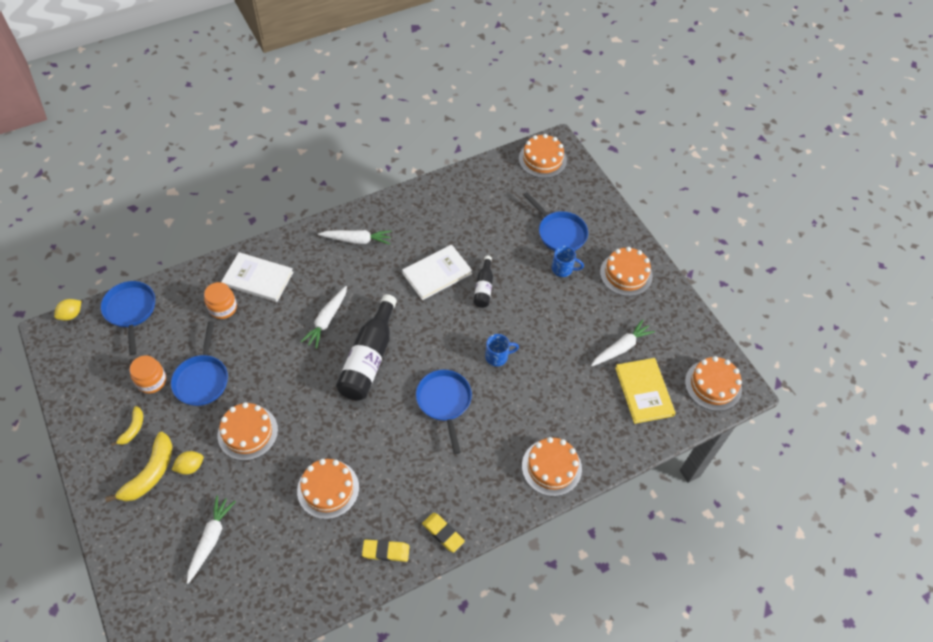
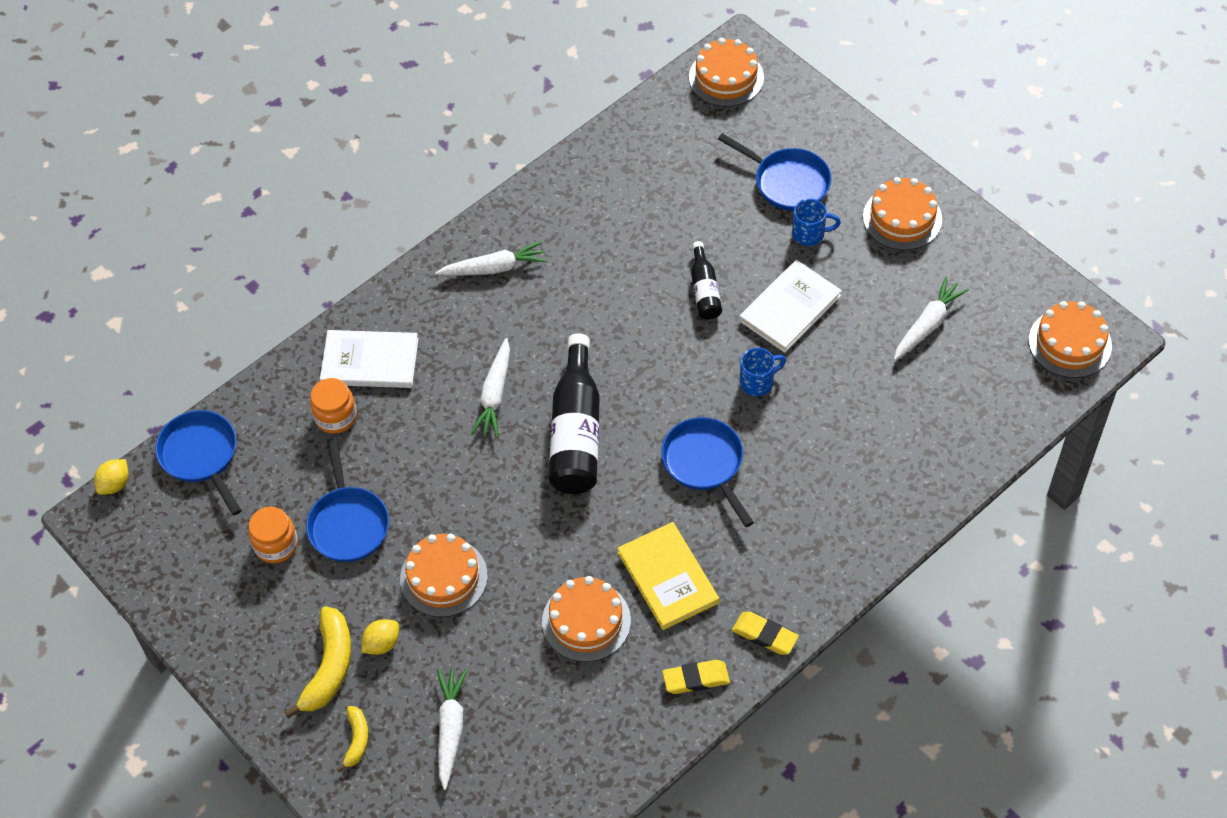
camera: 10 degrees left, 0 degrees up
yellow banana [111,406,143,446] -> yellow banana moved to [337,706,368,773]
white book [402,245,472,300] -> white book moved to [739,260,842,353]
orange cake [522,437,582,496] -> none
yellow book [615,358,676,424] -> yellow book moved to [617,522,719,630]

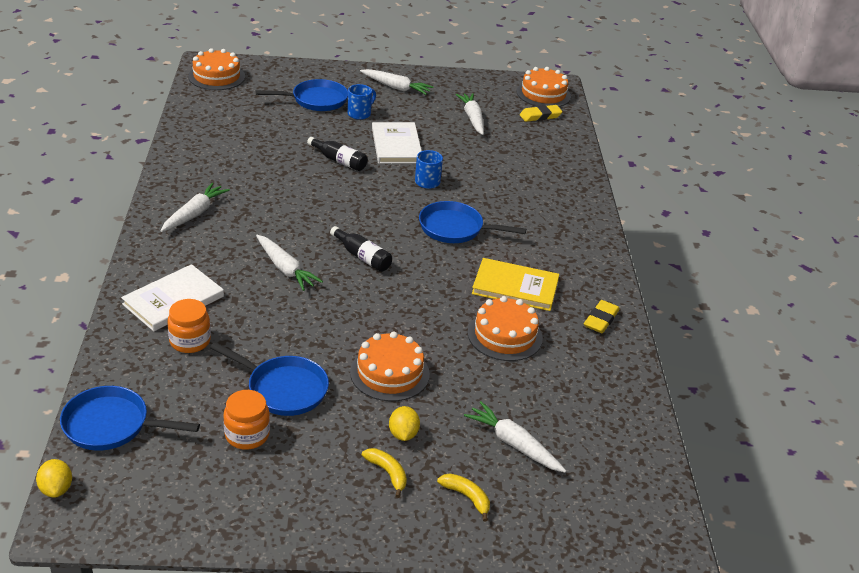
camera: 55 degrees left, 20 degrees down
yellow banana [284,606,351,719] -> yellow banana [362,448,407,498], size x0.56
black bottle [549,333,600,494] -> black bottle [330,226,392,272], size x0.53
yellow eraser [732,611,799,655] -> yellow eraser moved to [520,105,562,122]
orange cake [863,177,942,250] -> white carrot [360,69,433,95]

